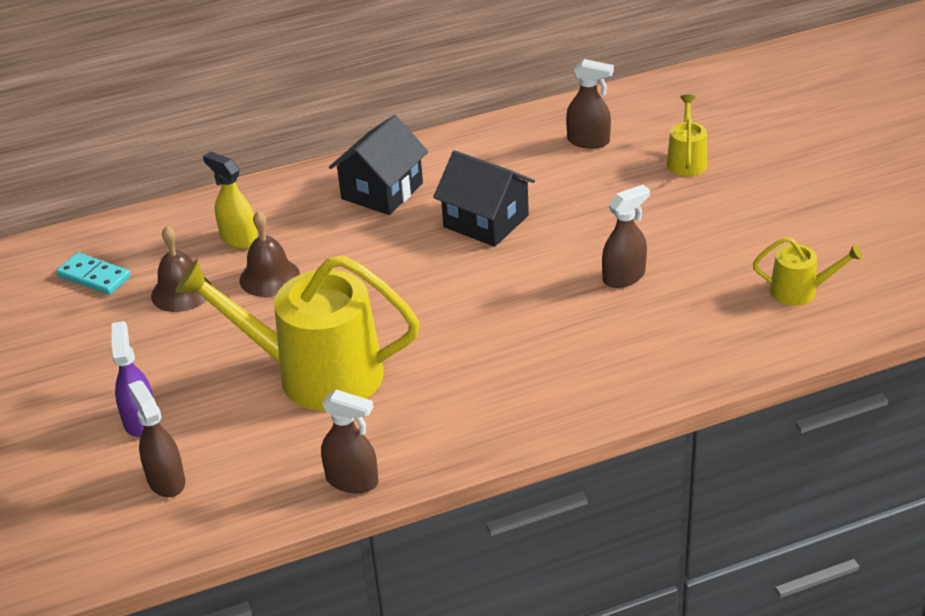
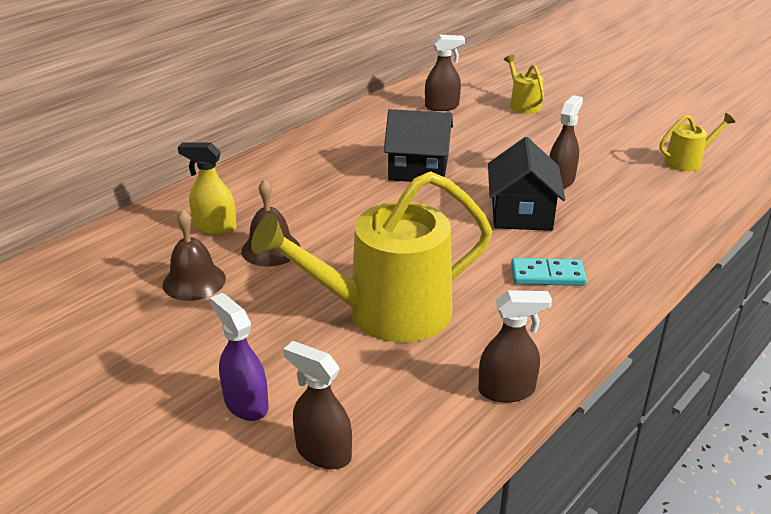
camera: 30 degrees left, 5 degrees down
turquoise domino [56,252,131,295] -> turquoise domino moved to [511,258,587,286]
black house [329,115,428,215] -> black house moved to [488,137,565,231]

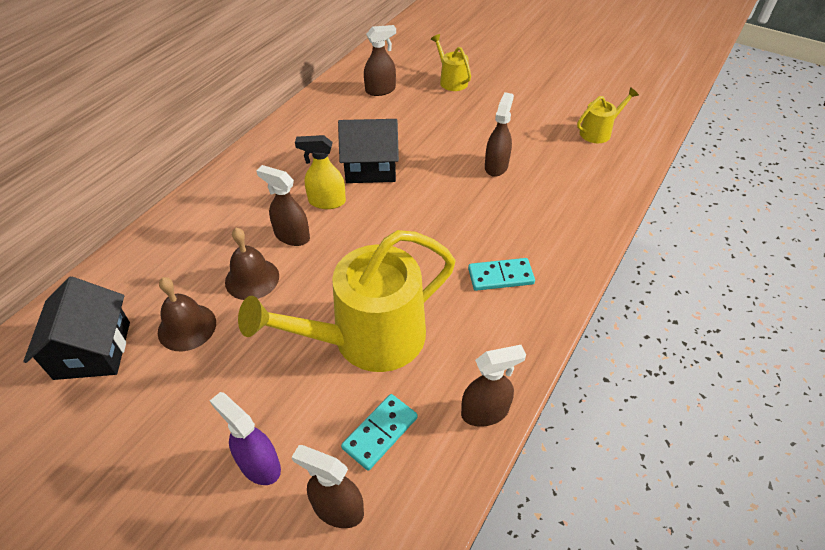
camera: 10 degrees left, 15 degrees up
yellow spray bottle [178,142,237,235] -> yellow spray bottle moved to [295,135,346,209]
black house [488,137,565,231] -> black house moved to [23,277,130,380]
none -> brown spray bottle [256,165,310,246]
none -> turquoise domino [341,394,418,471]

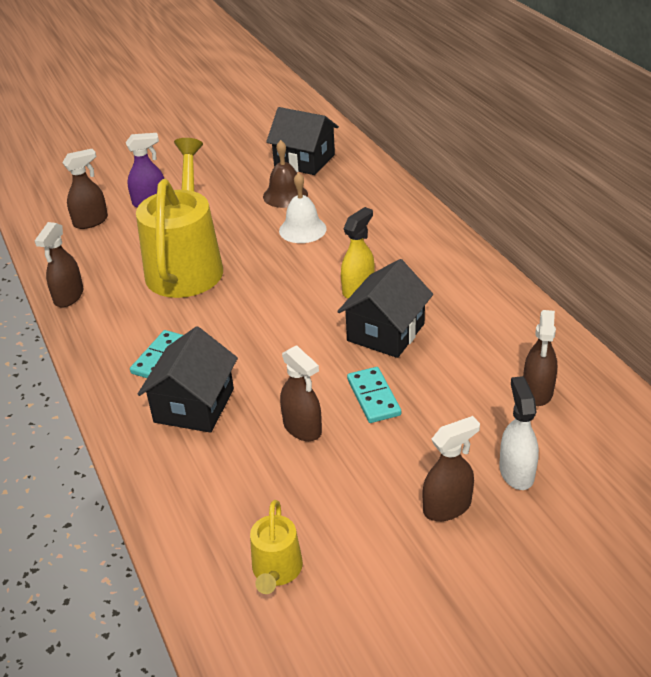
camera: 125 degrees right, 10 degrees down
brown bell [225,228,279,300] -> white bell [279,173,327,243]
brown spray bottle [256,165,310,246] -> brown spray bottle moved to [423,416,480,521]
turquoise domino [341,394,418,471] -> turquoise domino moved to [347,367,401,423]
yellow watering can [431,34,471,91] -> white spray bottle [499,376,539,490]
none -> black house [138,326,238,433]

